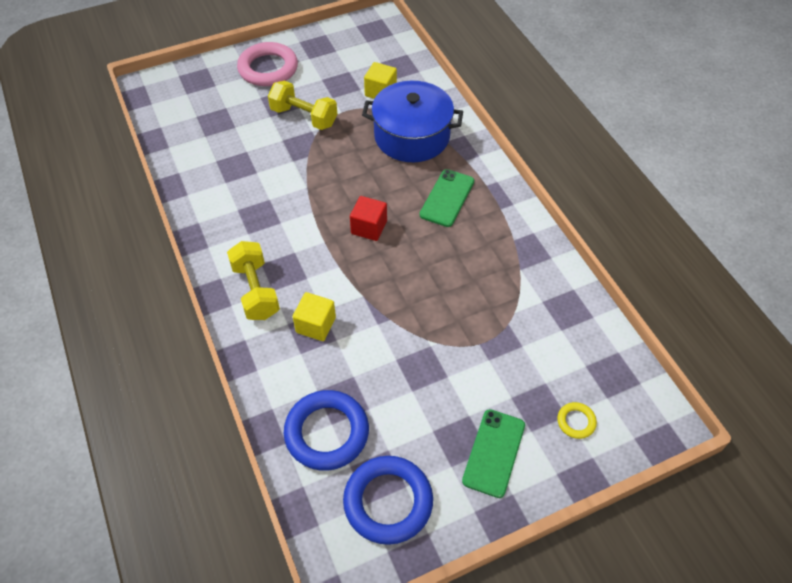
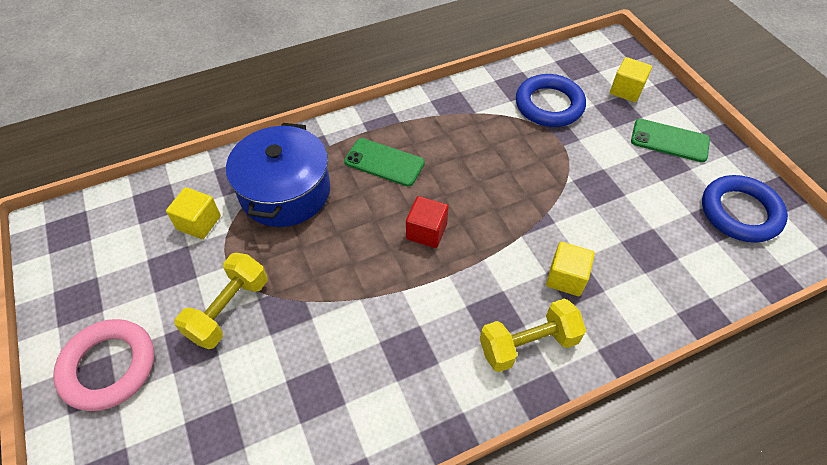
camera: 90 degrees left, 0 degrees up
blue ring [284,390,369,471] -> blue ring moved to [516,74,586,127]
yellow ring [557,402,597,439] -> yellow cube [610,57,652,102]

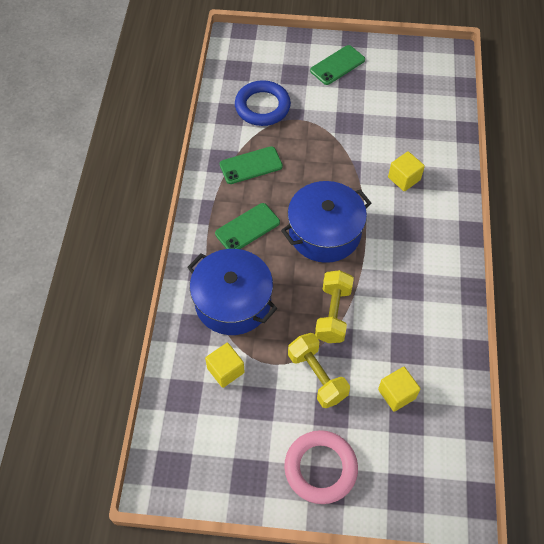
camera: 60 degrees left, 5 degrees up
red cube [406,196,449,248] -> blue pot [281,181,371,263]
yellow dumbbell [480,298,586,372] -> yellow dumbbell moved to [315,270,354,343]
yellow cube [610,57,652,102] -> yellow cube moved to [378,367,421,412]
blue ring [702,175,788,243] -> none
none -> green phone [220,146,283,184]

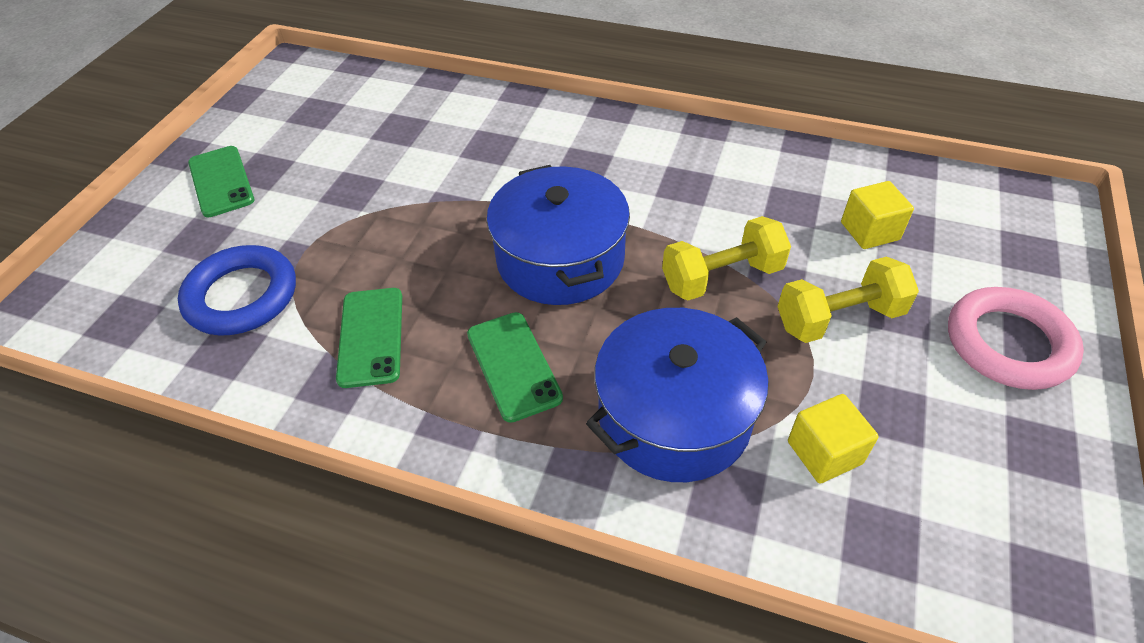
camera: 75 degrees left, 10 degrees down
yellow dumbbell [315,270,354,343] -> yellow dumbbell turned 45 degrees counterclockwise [662,216,791,301]
yellow cube [388,151,425,191] -> none

